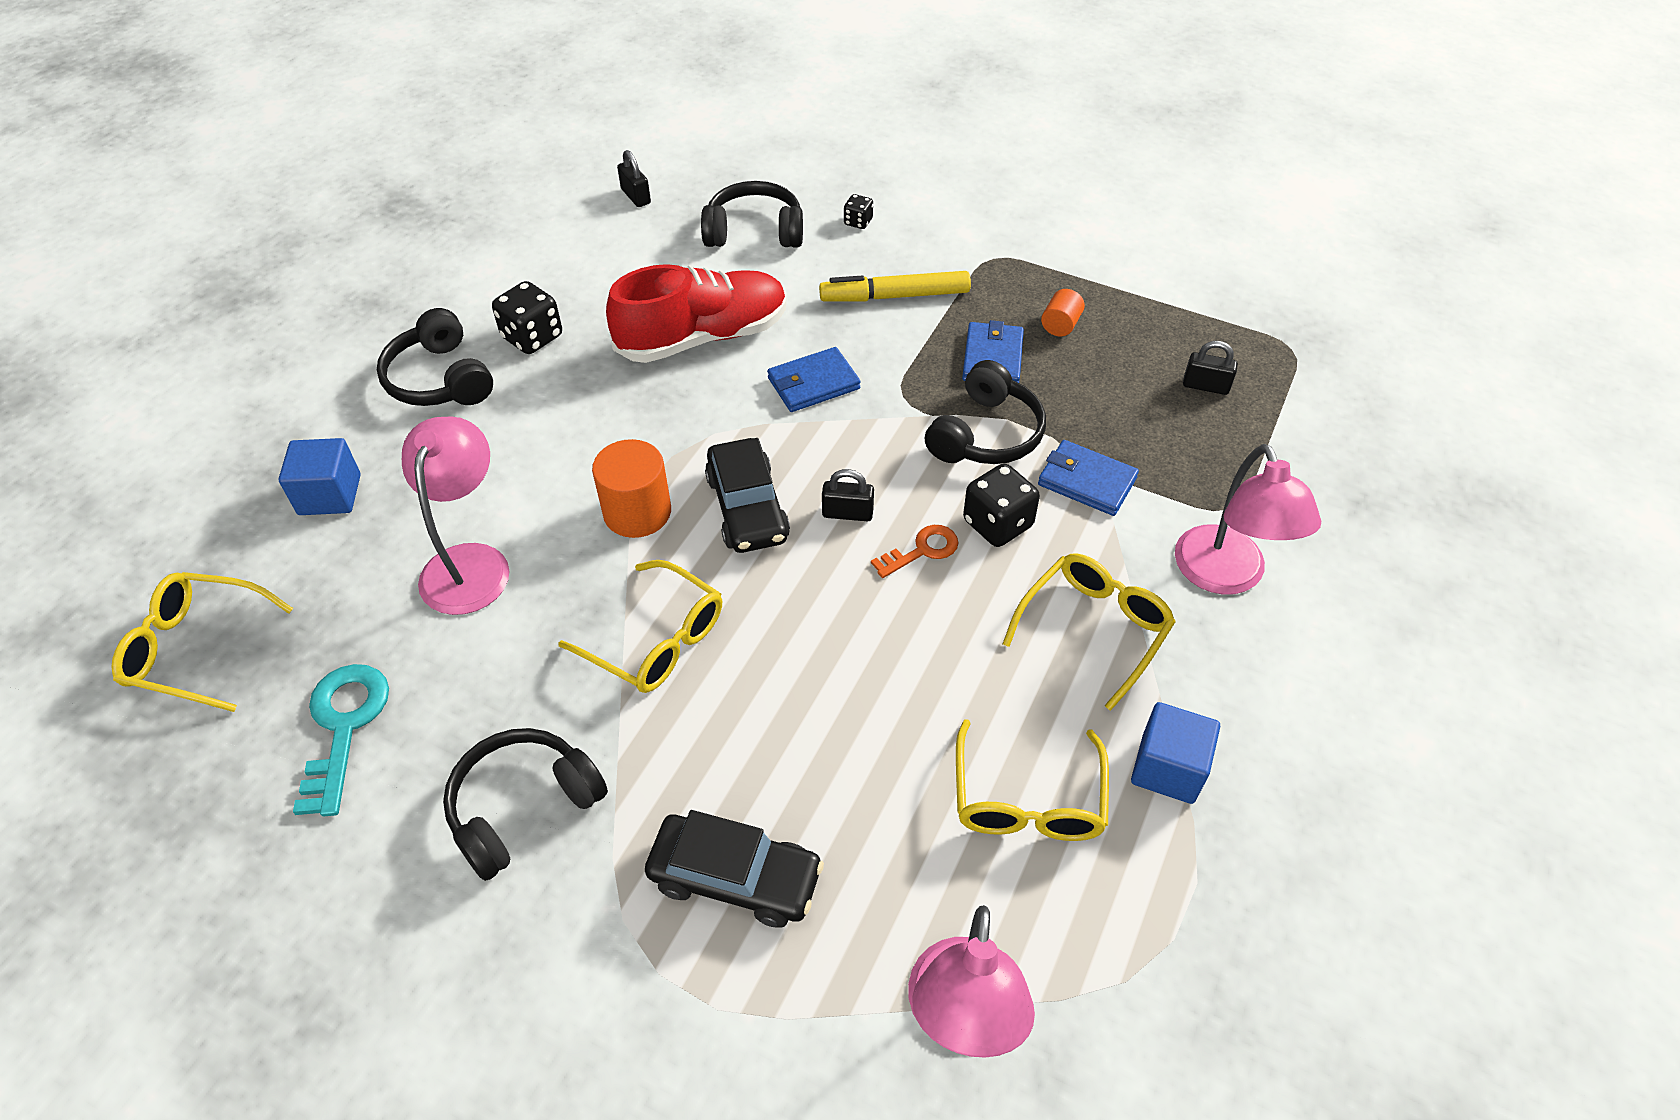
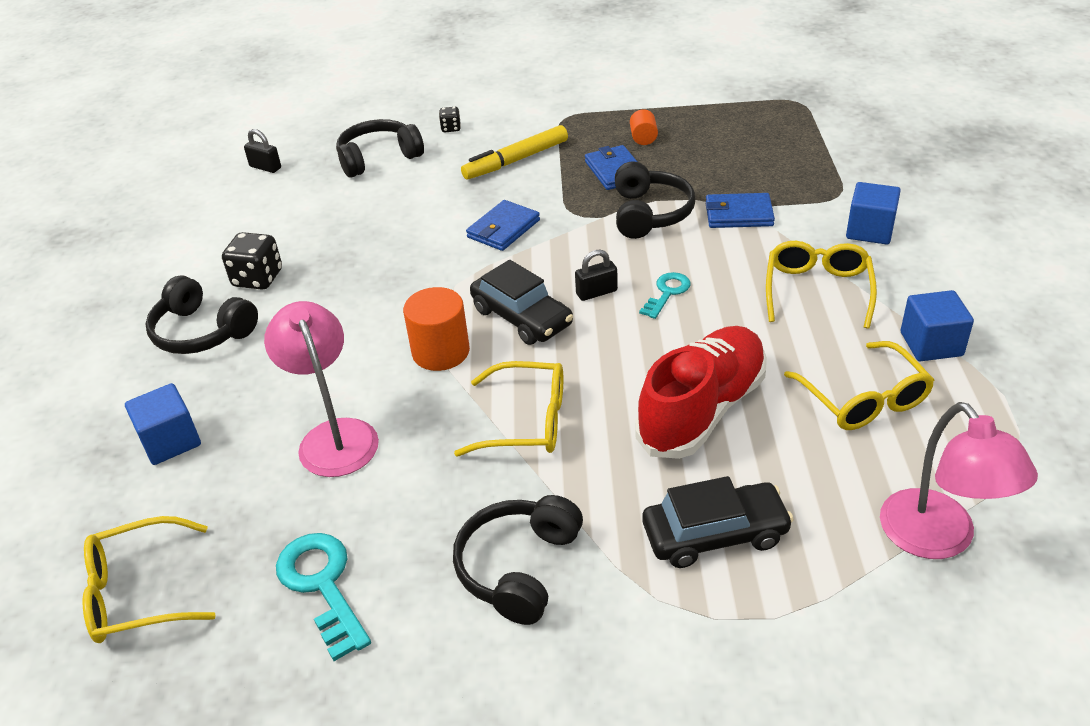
camera: 25 degrees left, 10 degrees down
red shoe [606,264,787,363] -> red shoe moved to [635,326,767,459]
orange key [871,525,958,578] -> turquoise key [639,272,691,319]
black dice [963,463,1040,547] -> none
pink lamp [1175,444,1321,595] -> blue cube [846,182,901,245]
black padlock [1183,341,1238,395] -> none

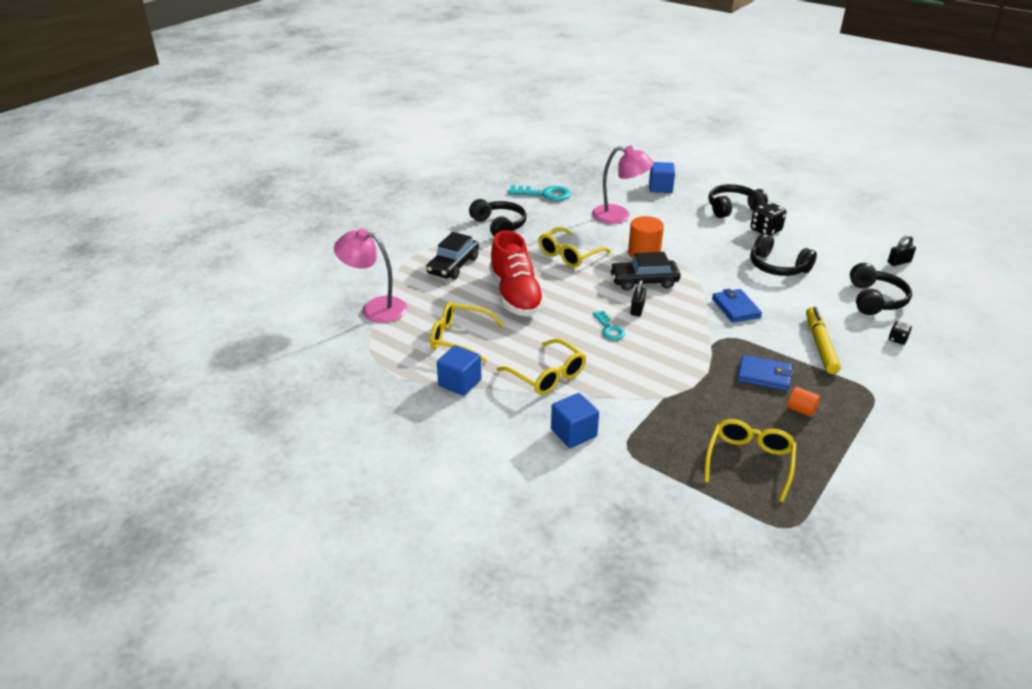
camera: 125 degrees right, 5 degrees down
yellow glasses [82,516,216,643] -> yellow glasses moved to [704,419,796,502]
black headphones [615,161,696,239] -> black headphones moved to [750,233,817,276]
blue wallet [706,193,775,228] -> none

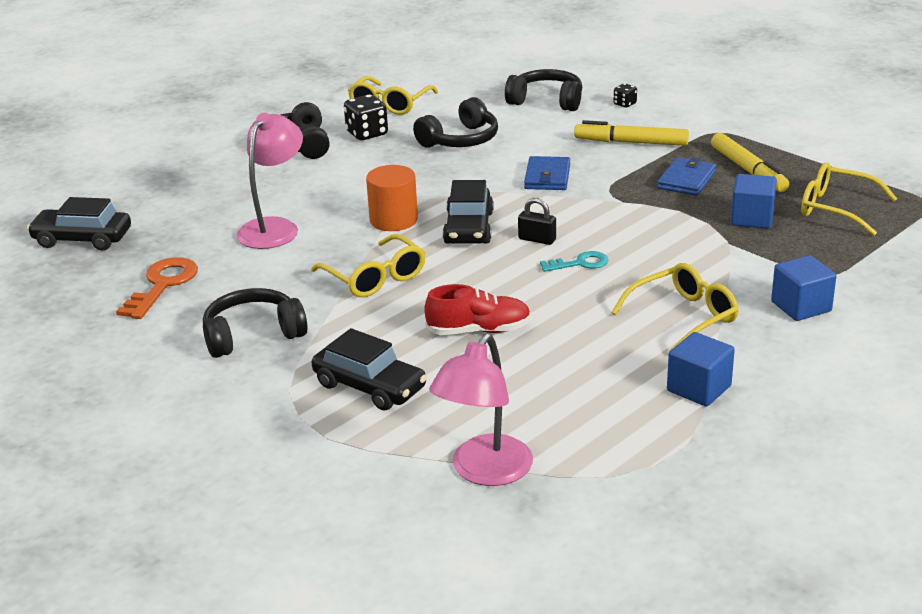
camera: 80 degrees left, 5 degrees down
yellow glasses [430,302,504,363] -> yellow glasses moved to [348,76,438,115]
red shoe [489,231,545,316] -> red shoe [424,284,531,335], size x0.63
turquoise key [508,185,571,201] -> orange key [116,257,198,319]
blue cube [649,162,675,193] -> blue cube moved to [731,174,777,229]
blue wallet [712,289,762,323] -> blue wallet turned 75 degrees counterclockwise [524,156,570,190]
orange cylinder [787,387,820,417] -> yellow marker [711,133,789,192]
black padlock [888,235,916,266] -> none
none -> black car [27,197,131,251]

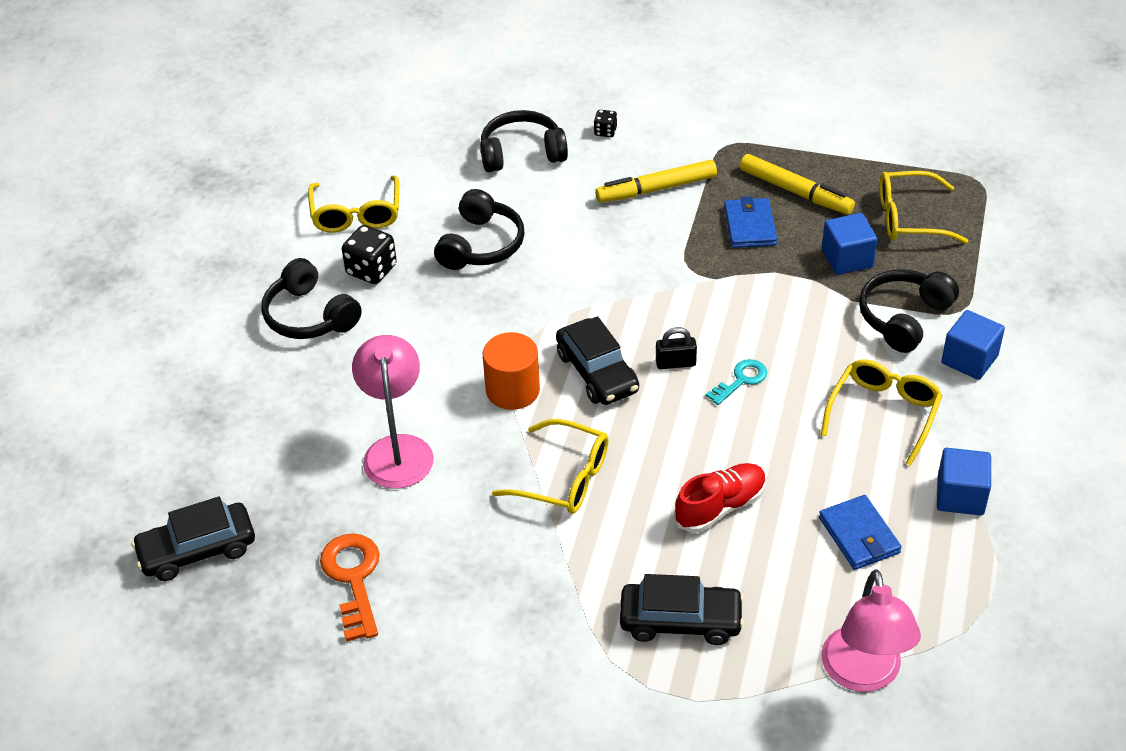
camera: 30 degrees left, 15 degrees up
black headphones [203,288,308,358] -> black headphones moved to [859,269,959,353]
blue wallet [524,156,570,190] -> blue wallet moved to [819,495,902,570]

